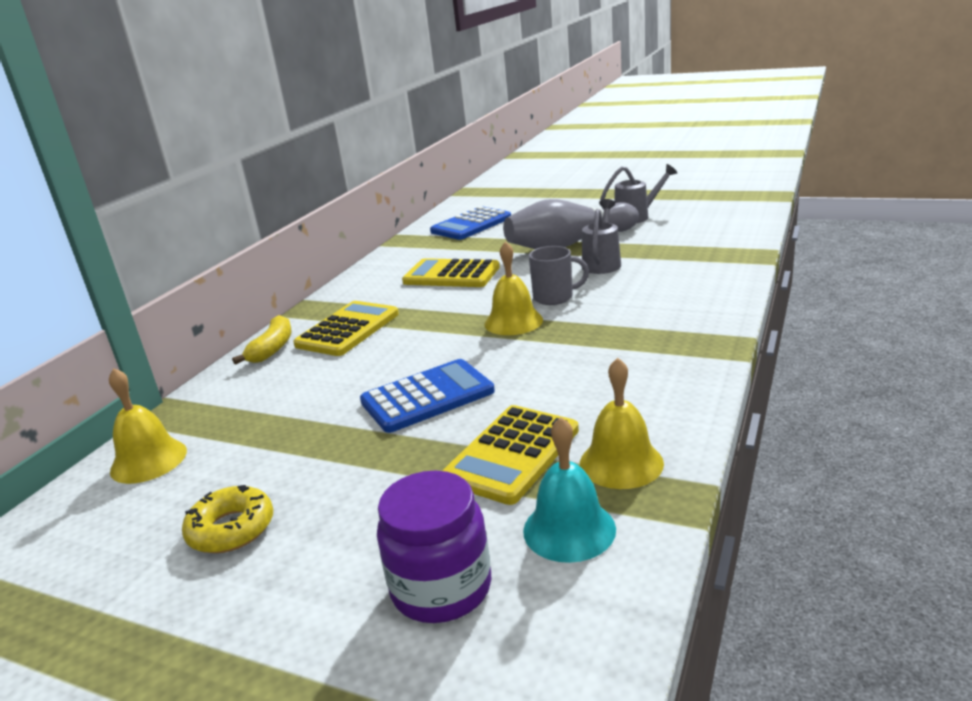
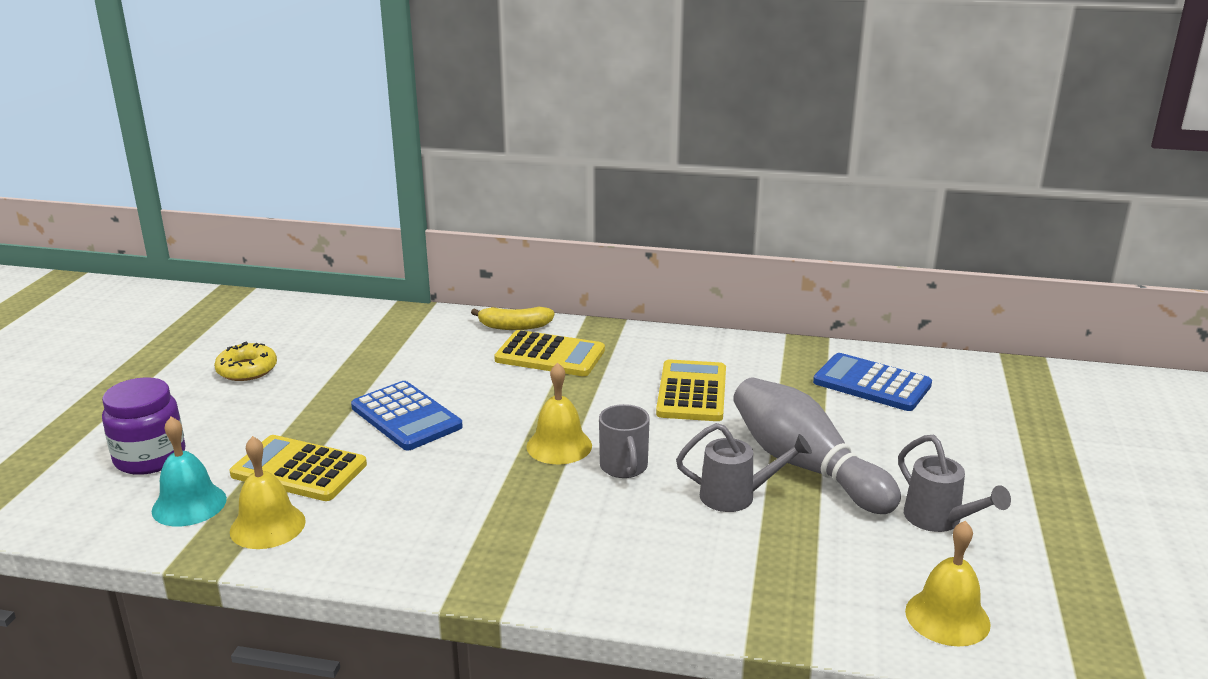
camera: 75 degrees right, 0 degrees up
yellow bell [109,368,187,484] -> yellow bell moved to [905,521,991,646]

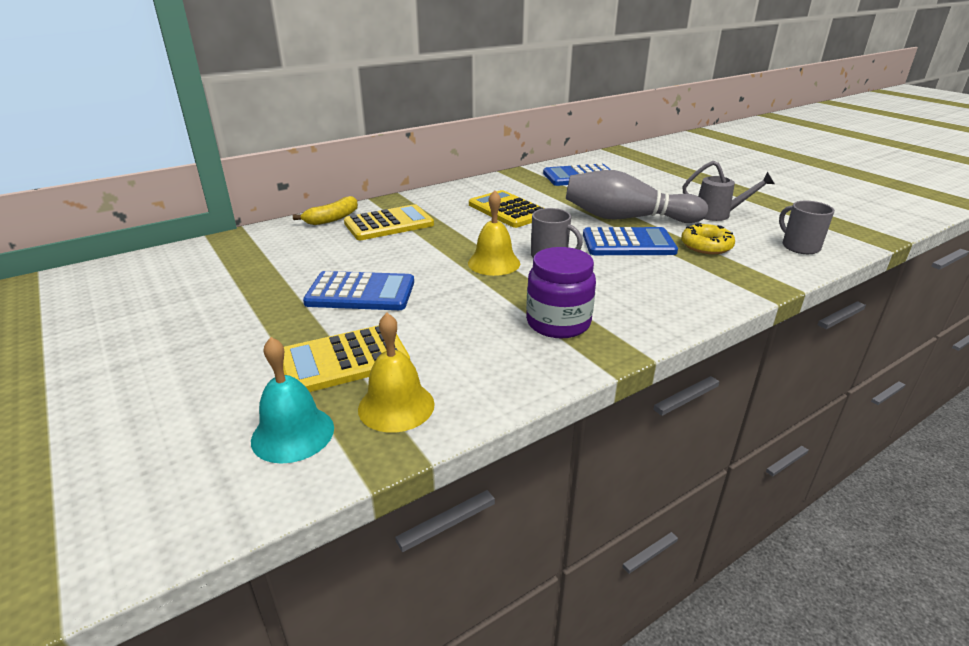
camera: 45 degrees left, 5 degrees up
purple jar [102,377,186,475] -> purple jar moved to [526,247,596,338]
yellow donut [214,341,277,381] -> yellow donut moved to [681,223,735,254]
grey watering can [676,423,812,512] -> blue calculator [583,227,678,255]
yellow bell [905,521,991,646] -> grey mug [779,201,835,254]

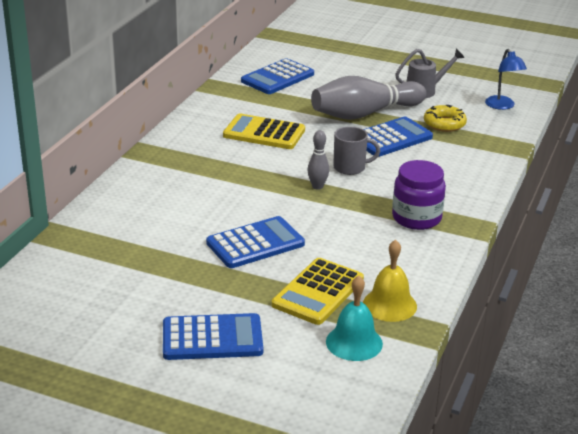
camera: 35 degrees left, 0 degrees up
yellow banana [293,196,358,225] -> none
yellow calculator [344,204,434,240] -> none
yellow bell [468,190,520,276] -> grey bowling pin [308,130,329,190]
grey mug [779,201,835,254] -> blue lamp [485,49,527,110]
none -> blue calculator [163,313,263,360]

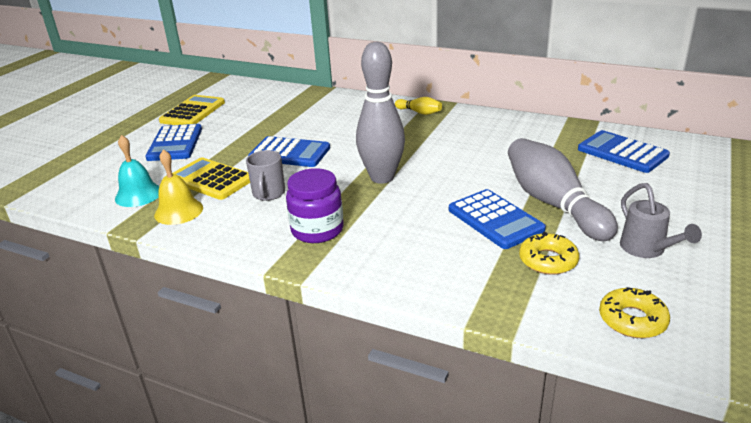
camera: 95 degrees right, 0 degrees up
blue calculator [206,216,305,268] -> blue calculator turned 45 degrees counterclockwise [248,136,330,167]
yellow calculator [223,114,305,149] -> yellow calculator moved to [159,95,225,125]
grey bowling pin [308,130,329,190] -> grey bowling pin [356,42,405,184], size x2.23
grey mug [333,126,380,175] -> grey mug moved to [246,150,285,201]
blue lamp [485,49,527,110] -> yellow donut [599,287,670,338]
none -> yellow bowling pin [395,97,442,115]

